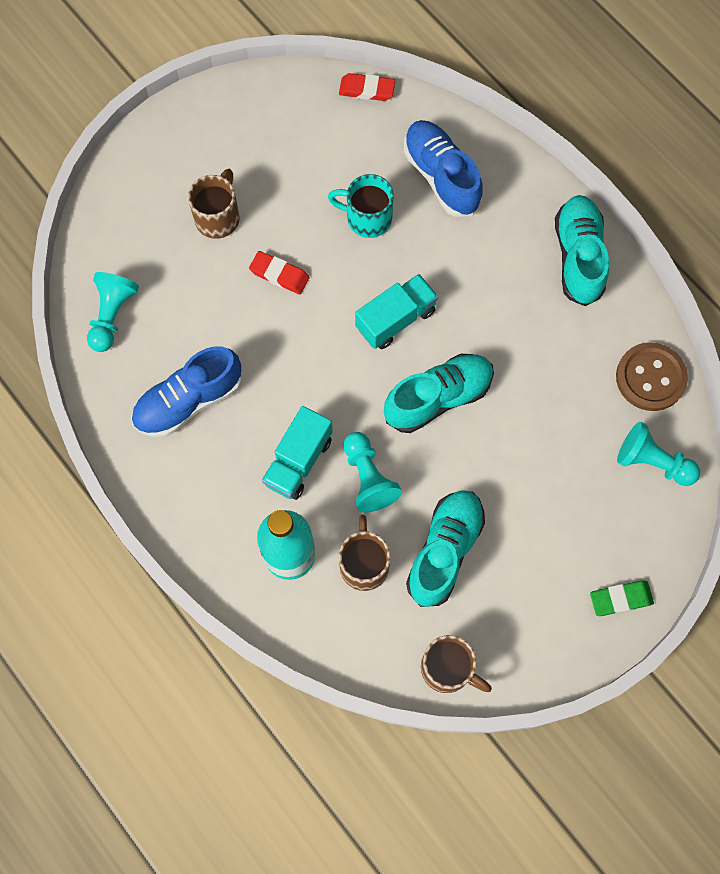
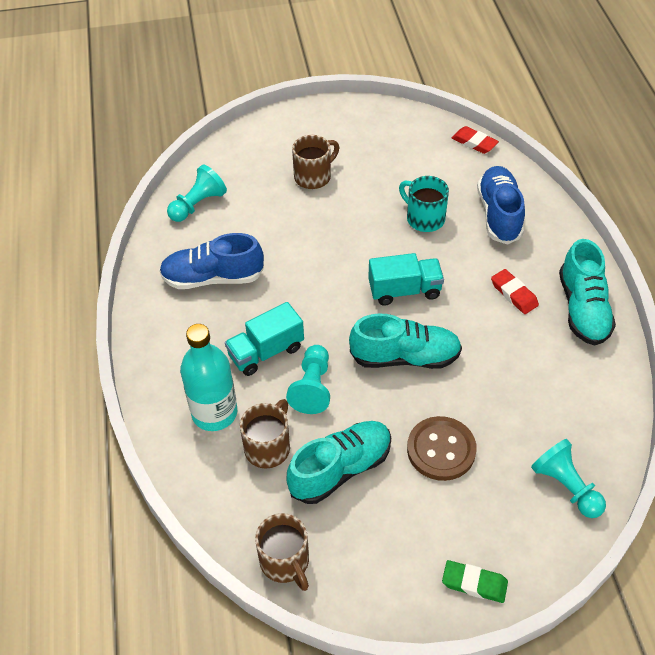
camera: 30 degrees right, 20 degrees down
red eraser [249,251,310,294] -> red eraser moved to [491,269,539,314]
turquoise shoe [555,195,609,306] -> turquoise shoe turned 150 degrees clockwise [559,239,616,345]
brown button [616,343,688,411] -> brown button moved to [407,416,477,481]

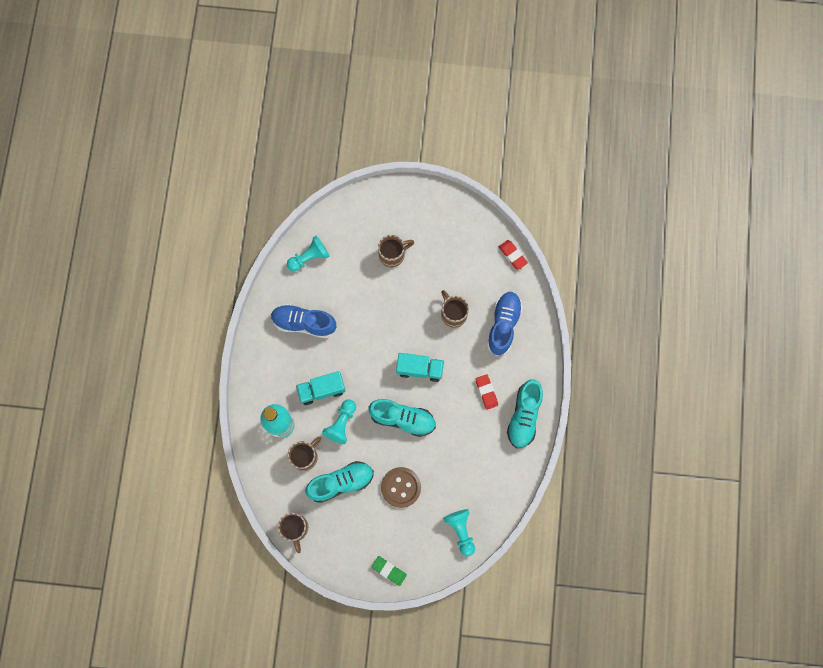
camera: 15 degrees right, 25 degrees up
turquoise mug [399,176,449,232] -> brown mug [441,290,469,328]

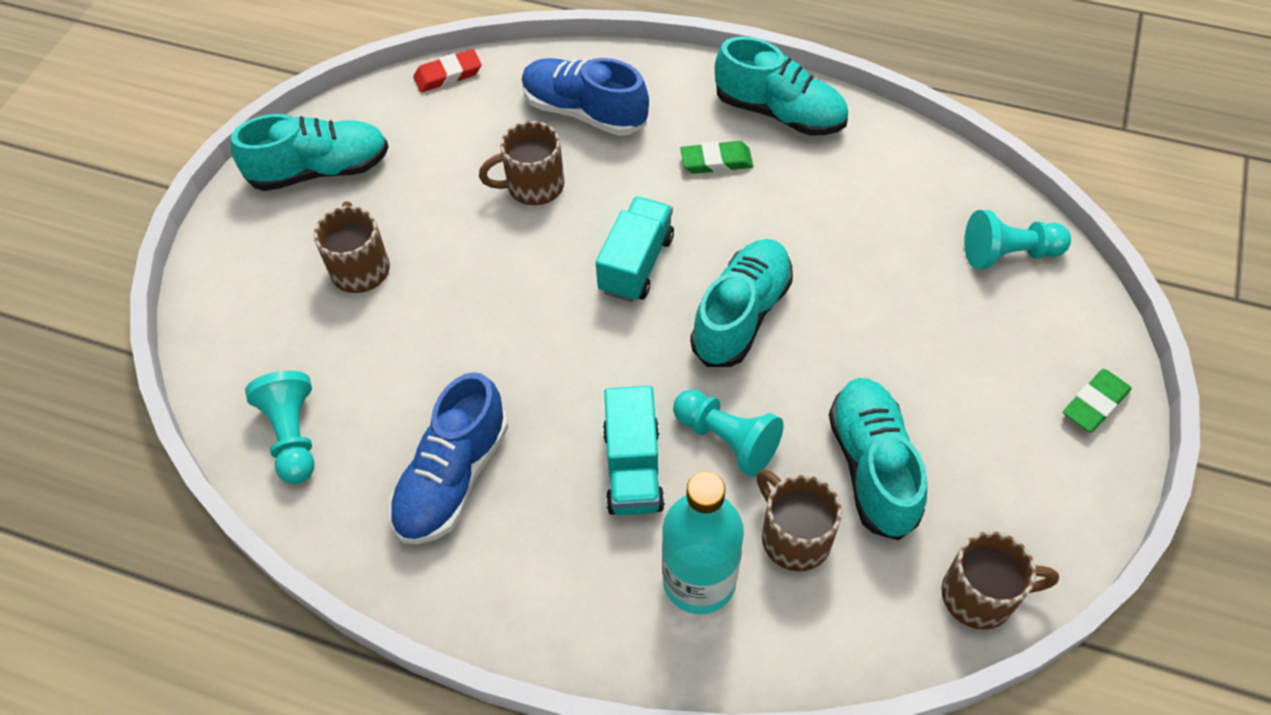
camera: 75 degrees left, 20 degrees down
brown button [381,467,421,508] -> none
red eraser [475,374,498,410] -> green eraser [680,141,753,174]
none -> turquoise shoe [231,114,389,191]

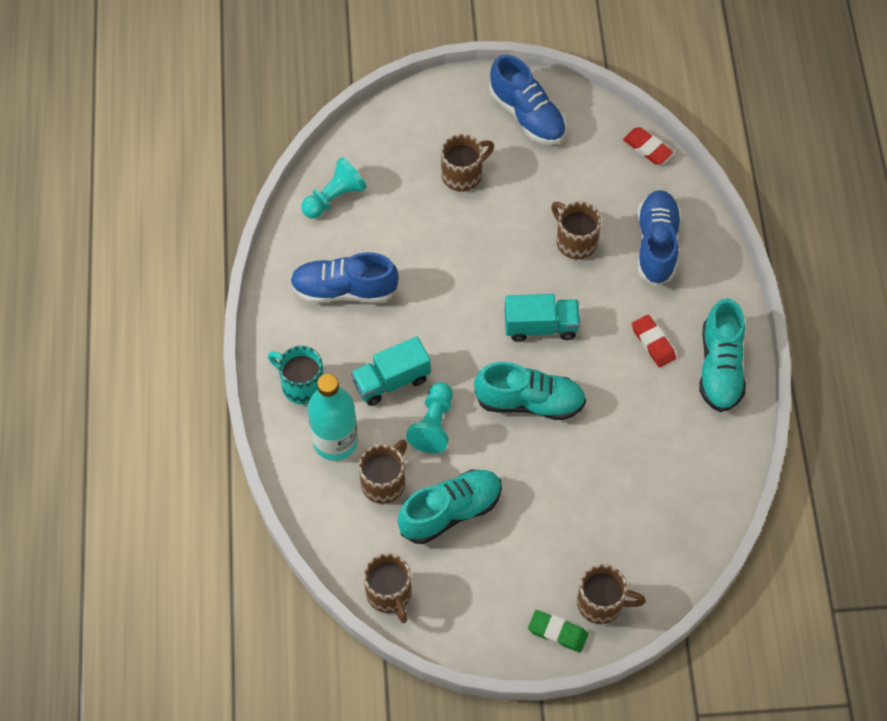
camera: 65 degrees right, 5 degrees up
turquoise shoe [231,114,389,191] -> blue shoe [489,55,566,145]
green eraser [680,141,753,174] -> red eraser [632,315,676,367]
turquoise pawn [964,210,1071,269] -> none
none -> turquoise mug [268,346,324,405]
none -> brown mug [577,564,646,624]

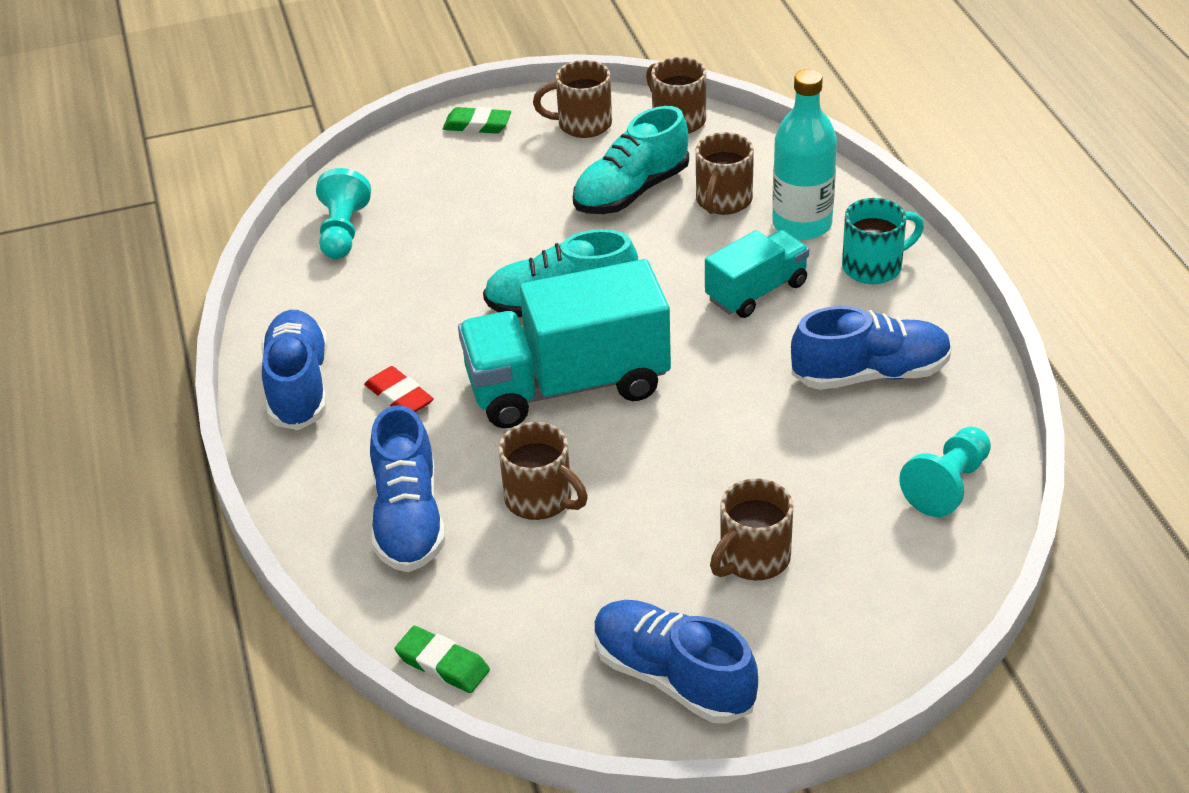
camera: 170 degrees right, 20 degrees down
turquoise mug [268,346,324,405] -> turquoise mug turned 45 degrees counterclockwise [842,198,924,284]
turquoise pawn [406,382,453,453] -> turquoise pawn moved to [316,168,371,259]
turquoise truck [504,294,580,342] -> turquoise truck [458,259,671,428], size x1.80
brown mug [577,564,646,624] -> brown mug moved to [533,60,612,138]
red eraser [623,127,673,165] -> green eraser [395,626,490,693]
turquoise shoe [699,298,746,412] -> blue shoe [261,310,328,430]

